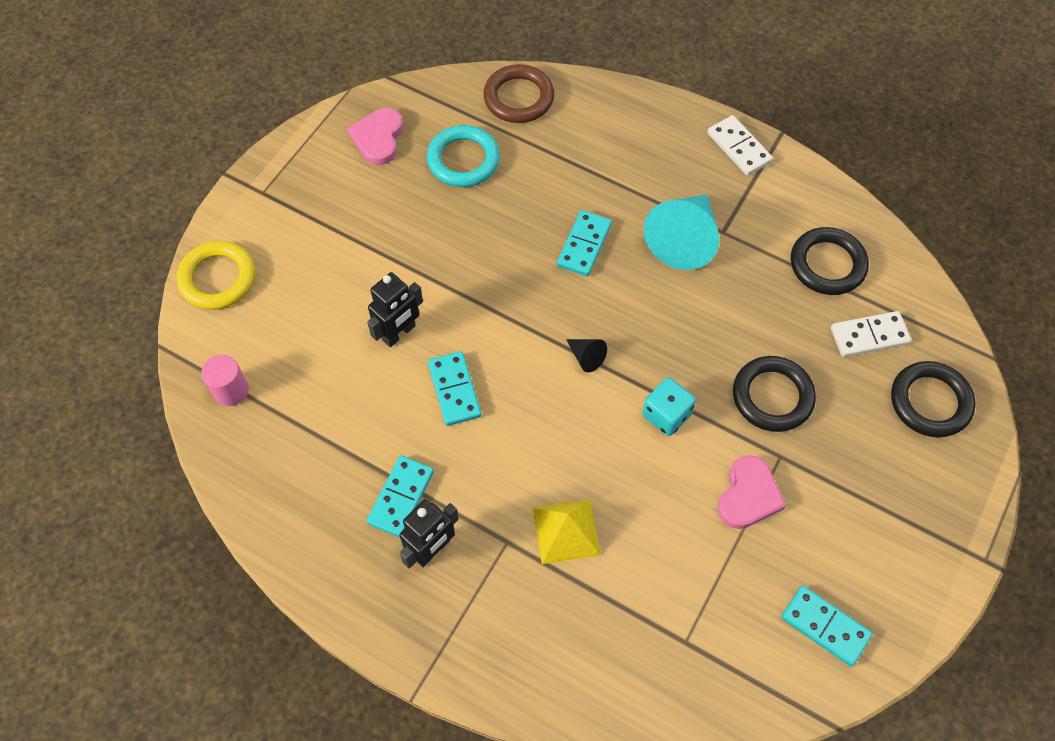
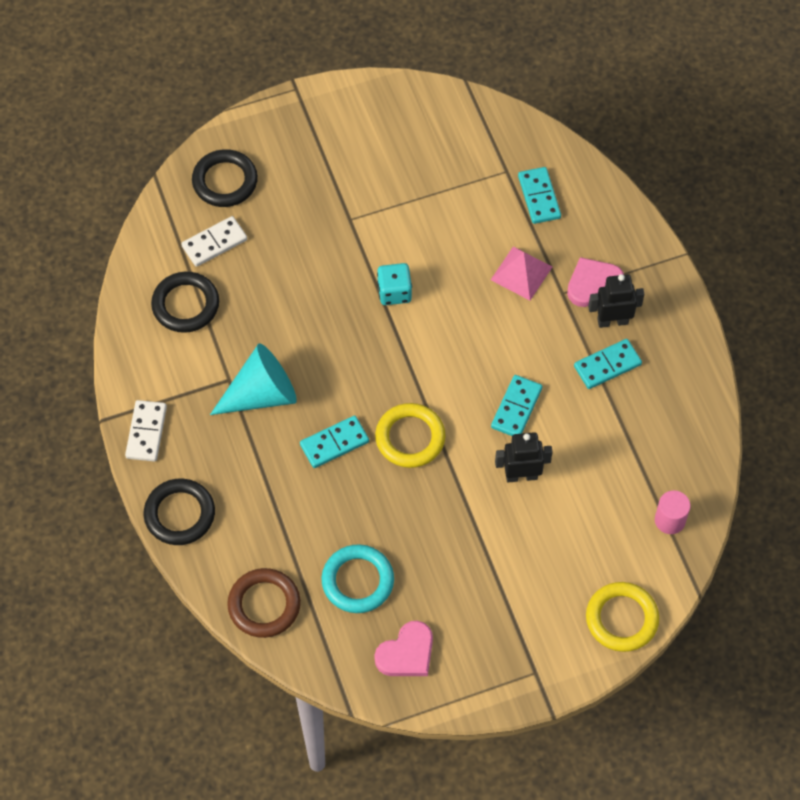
camera: 140 degrees left, 0 degrees up
yellow pyramid [533,500,601,564] -> pink pyramid [491,247,552,300]
black cone [566,339,607,372] -> none
pink heart [717,455,786,529] -> pink heart moved to [567,257,624,307]
black ring [733,356,816,432] -> black ring moved to [144,478,215,545]
turquoise domino [781,586,873,667] -> turquoise domino moved to [518,167,561,224]
white domino [831,311,911,357] -> white domino turned 60 degrees counterclockwise [181,216,247,267]
none -> yellow ring [375,403,446,468]

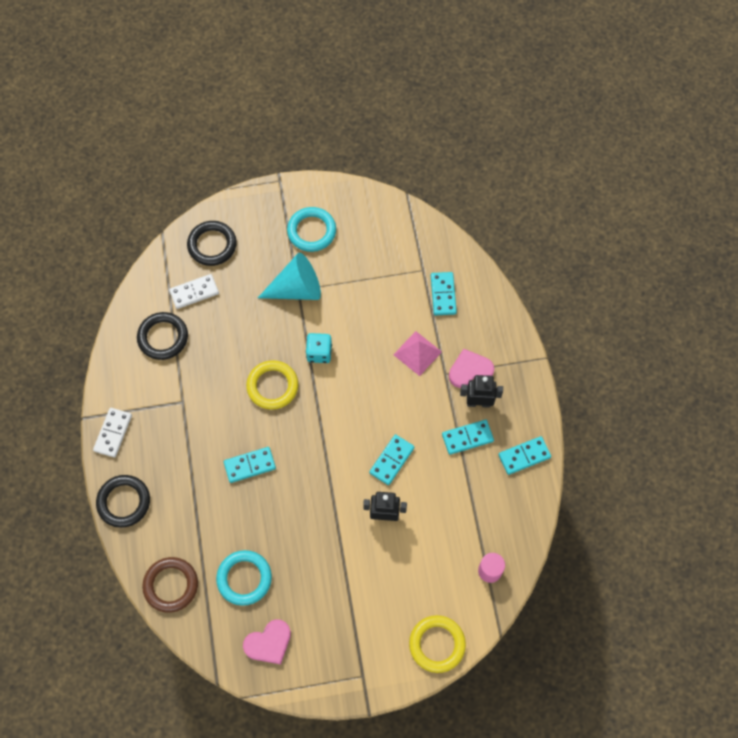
camera: 10 degrees right, 5 degrees up
turquoise cone [210,343,297,415] -> turquoise cone moved to [258,253,321,300]
yellow ring [375,403,446,468] -> yellow ring moved to [246,360,298,410]
none -> turquoise ring [287,207,336,252]
none -> turquoise domino [498,436,551,475]

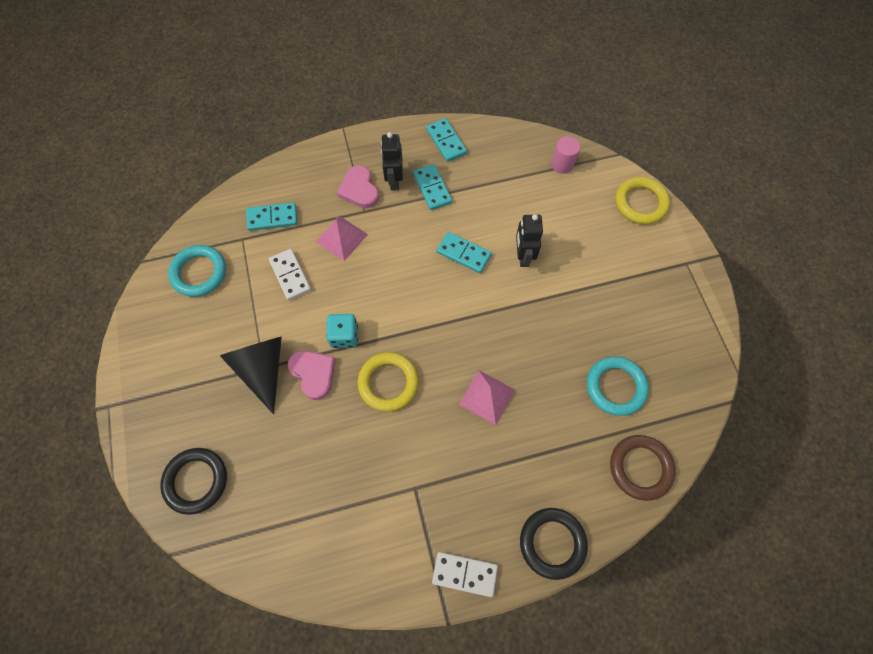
camera: 95 degrees left, 0 degrees up
black ring [137,312,188,360] -> none
white domino [169,274,219,309] -> white domino moved to [269,249,311,301]
turquoise domino [224,447,276,483] -> pink pyramid [459,370,515,425]
pink heart [243,619,291,665] -> pink heart moved to [288,350,336,400]
turquoise cone [258,253,321,300] -> black cone [220,336,282,414]
turquoise ring [287,207,336,252] -> turquoise ring moved to [168,245,226,297]

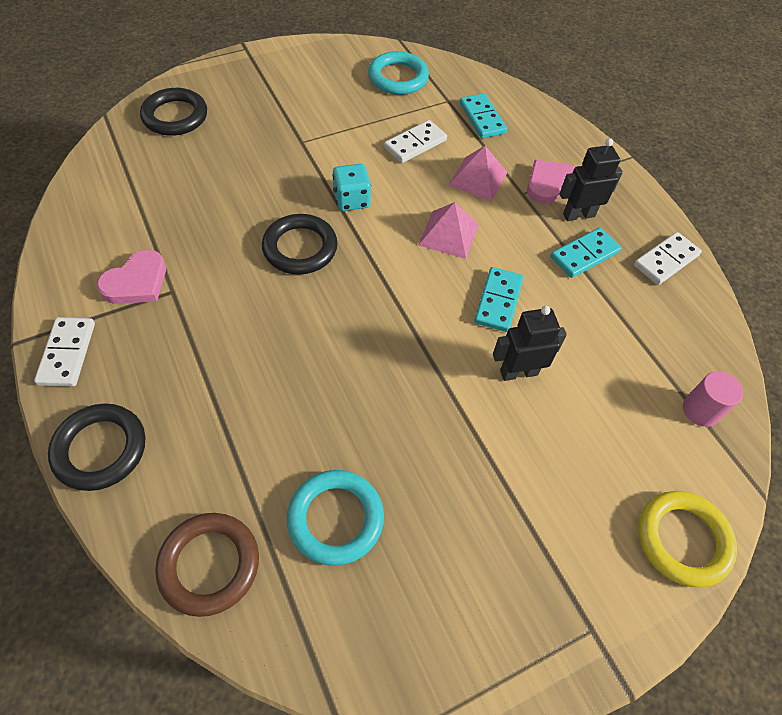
camera: 75 degrees right, 10 degrees down
black cone [220,336,282,414] -> none
pink heart [288,350,336,400] -> pink heart moved to [97,249,166,304]
yellow ring [357,352,419,411] -> black ring [262,214,338,275]
turquoise domino [426,118,467,162] -> white domino [634,232,702,285]
pink pyramid [459,370,515,425] -> pink pyramid moved to [418,202,479,259]

